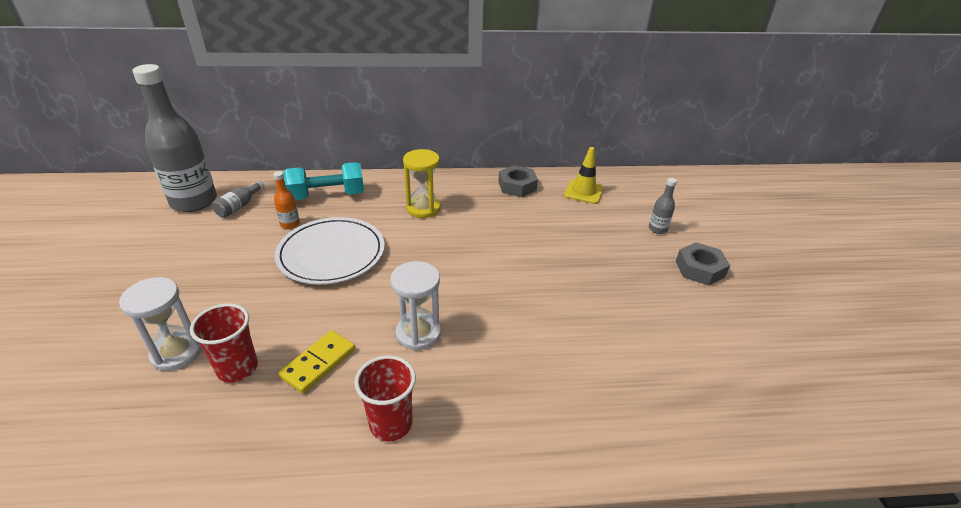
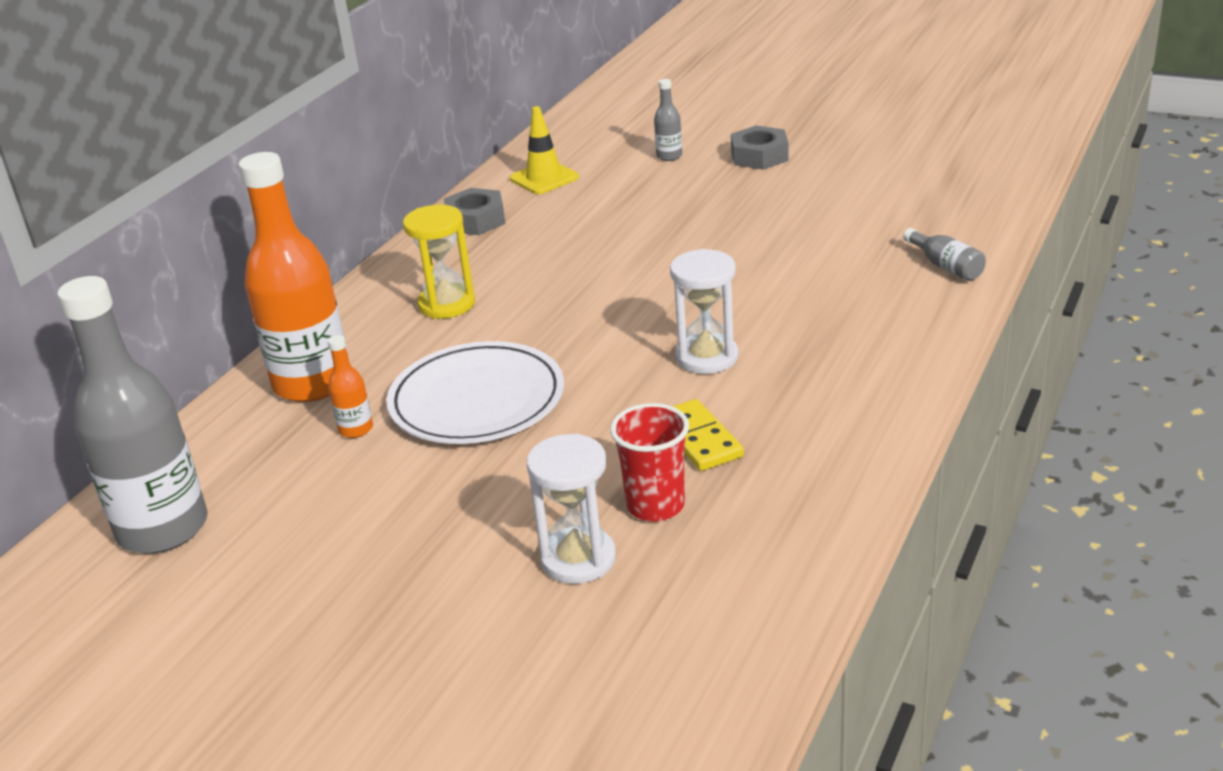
camera: 55 degrees left, 5 degrees down
grey bottle [212,181,265,218] -> grey bottle moved to [903,228,986,281]
turquoise dumbbell [284,162,364,200] -> orange bottle [238,152,349,402]
red cup [355,356,416,441] -> none

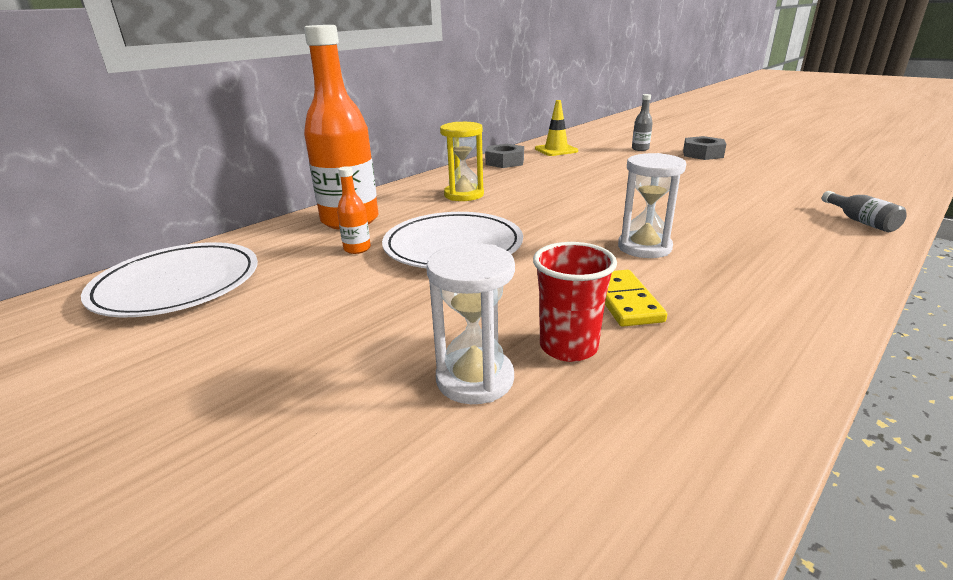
camera: 15 degrees right, 5 degrees down
grey bottle [57,276,208,554] -> white plate [81,242,258,317]

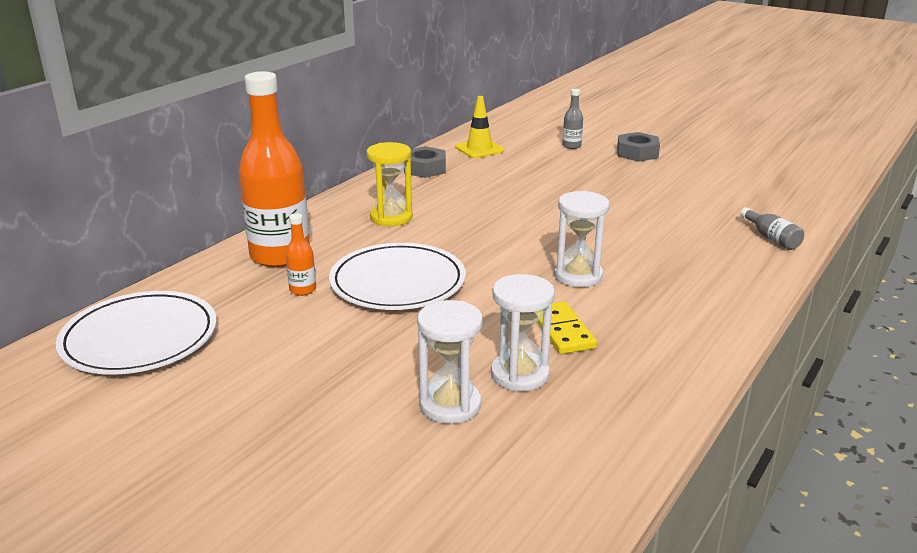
camera: 10 degrees left, 0 degrees up
red cup [533,242,617,362] -> white hourglass [491,274,555,391]

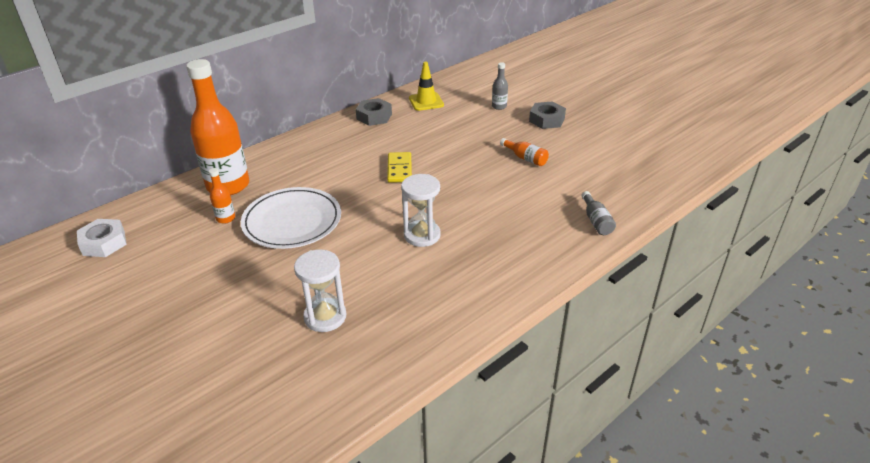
camera: 15 degrees right, 10 degrees up
white plate [56,291,217,375] -> white nut [77,219,127,257]
yellow hourglass [367,142,413,226] -> none
white hourglass [417,300,483,424] -> none
yellow domino [537,302,597,354] -> yellow domino moved to [387,152,412,183]
none -> orange bottle [500,138,549,166]

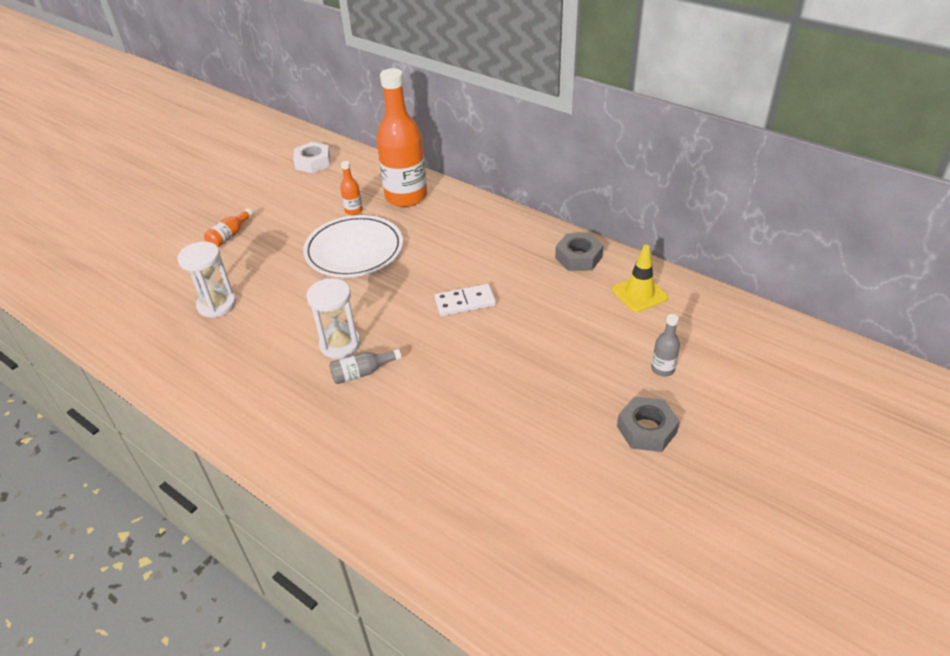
camera: 80 degrees right, 5 degrees up
yellow domino [387,152,412,183] -> white domino [434,284,496,316]
orange bottle [500,138,549,166] -> orange bottle moved to [204,208,253,247]
grey bottle [581,191,616,235] -> grey bottle moved to [329,349,402,384]

